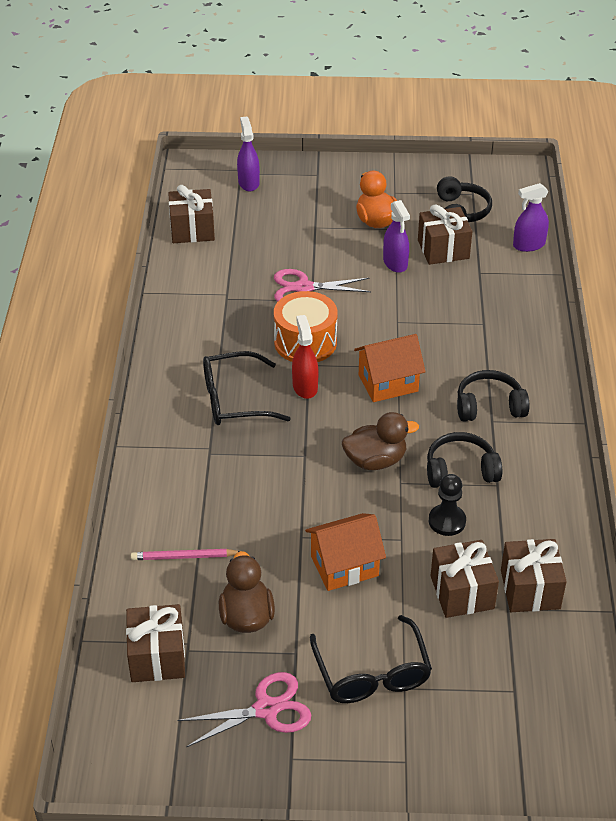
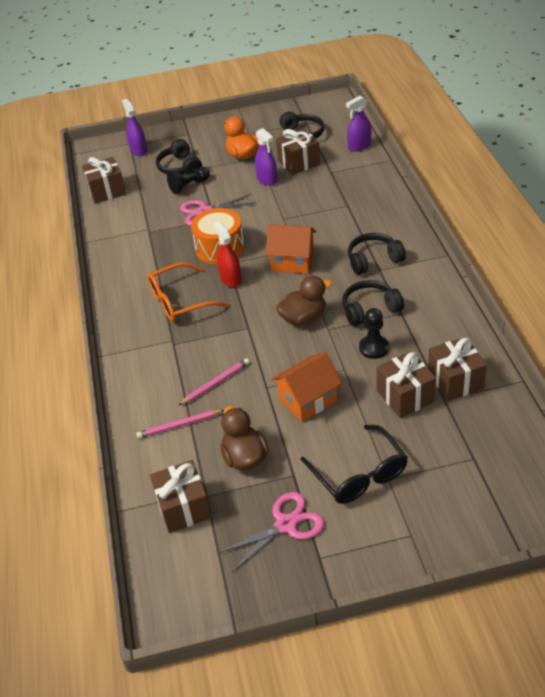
camera: 10 degrees left, 0 degrees up
black glasses [203,351,291,425] -> orange glasses [147,262,228,322]
orange house [354,334,425,402] -> orange house turned 45 degrees clockwise [266,224,316,274]
none -> black headphones [156,139,202,174]
none -> black pawn [167,167,210,194]
none -> pink pencil [178,358,250,406]

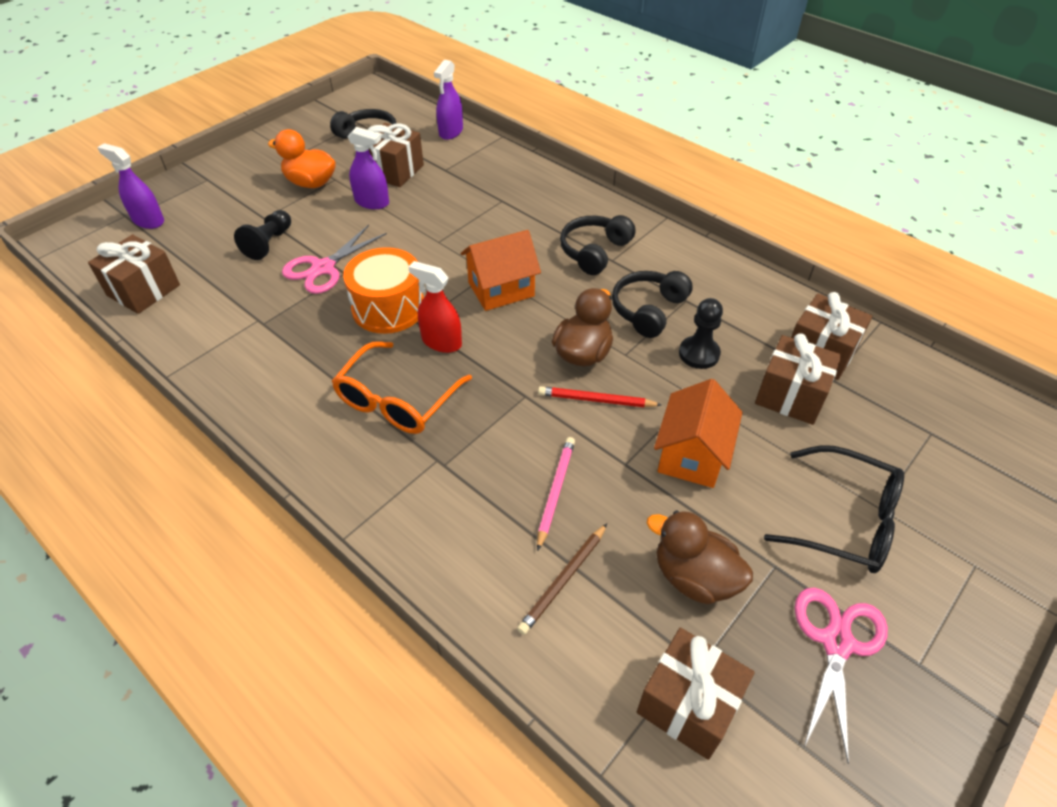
camera: 40 degrees left, 5 degrees up
pink pencil [136,410,224,438] -> brown pencil [517,523,607,635]
black headphones [156,139,202,174] -> none
none -> red pencil [538,386,662,407]

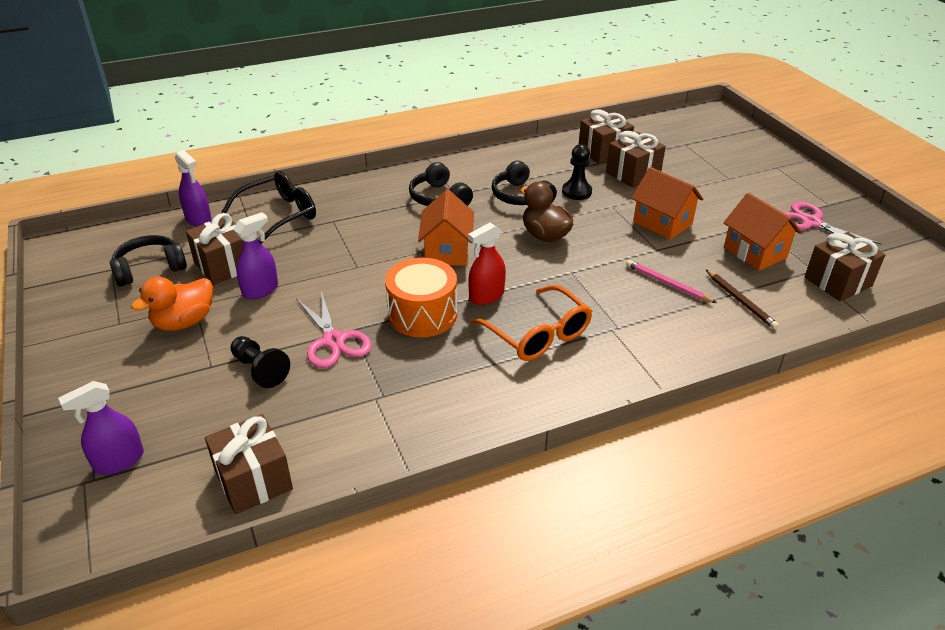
camera: 65 degrees left, 10 degrees down
red pencil [538,386,662,407] -> none
brown duck [647,510,753,605] -> orange house [723,193,802,271]
black glasses [764,445,904,573] -> black glasses moved to [221,171,316,244]

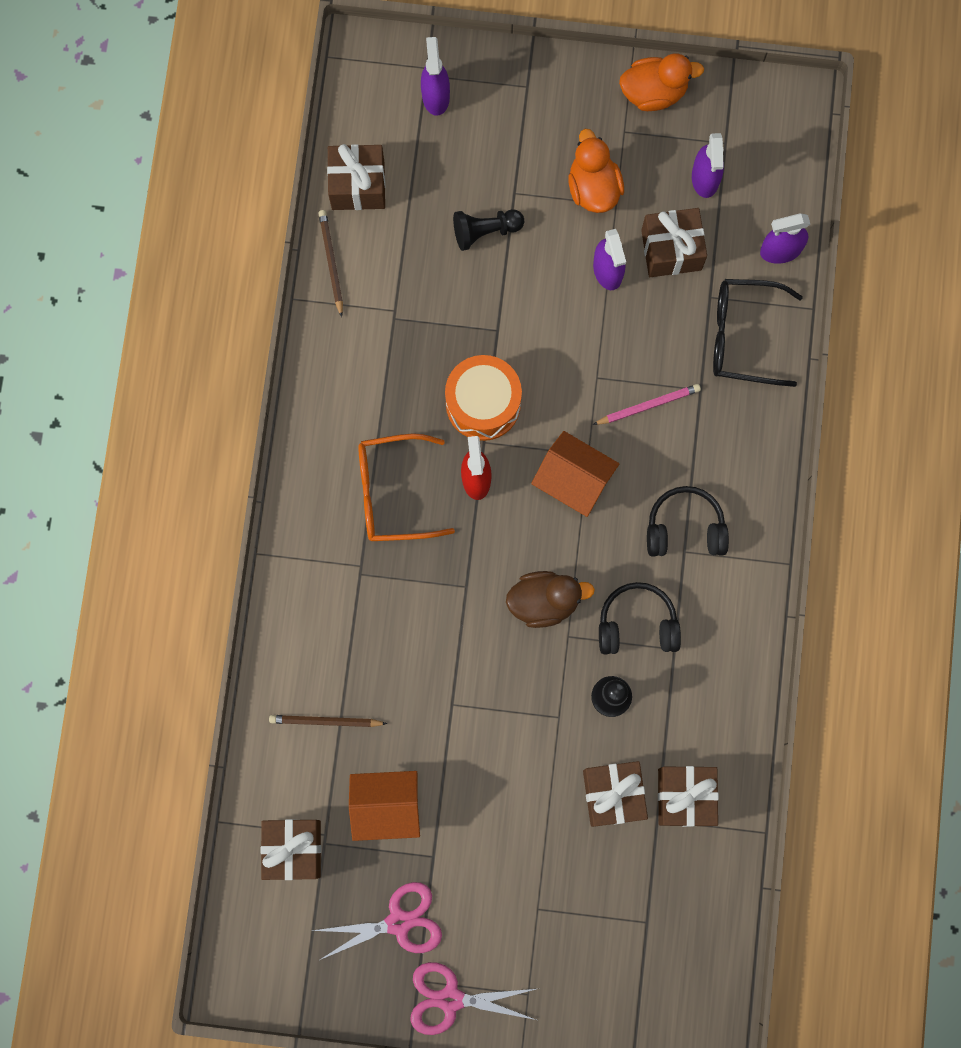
camera: 120 degrees right, 40 degrees up
black headphones [110,235,187,287] -> purple spray bottle [692,133,724,198]
black glasses [221,171,316,244] -> black glasses turned 105 degrees clockwise [713,279,803,387]
pink scissors [296,291,372,368] -> pink scissors moved to [411,962,536,1035]
pink pencil [626,260,716,303] -> pink pencil moved to [592,384,701,425]
orange house [631,167,703,240] -> none
none -> brown pencil [318,210,343,317]
none -> orange duck [619,54,704,111]

